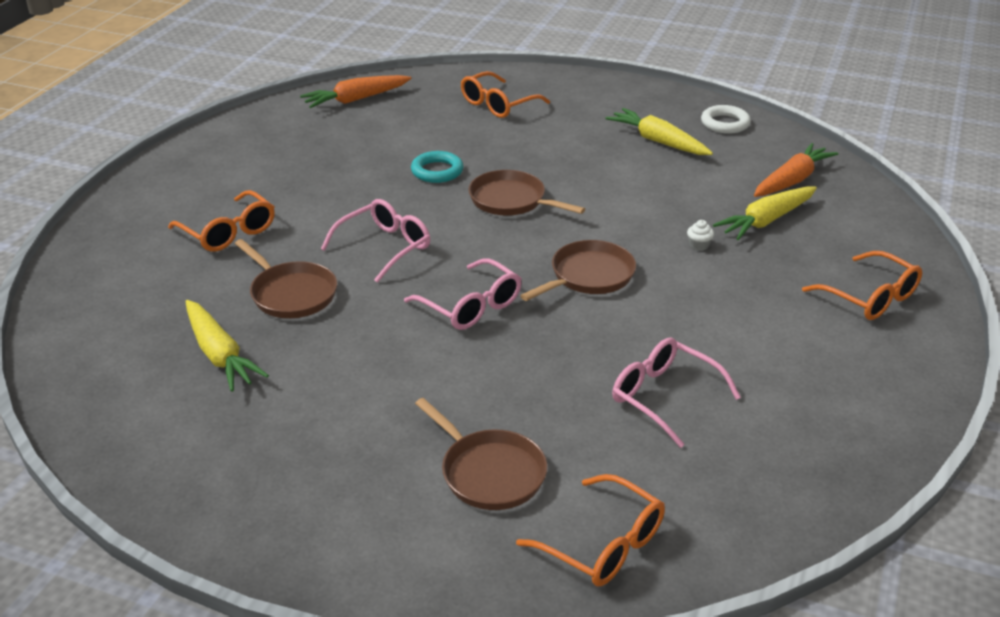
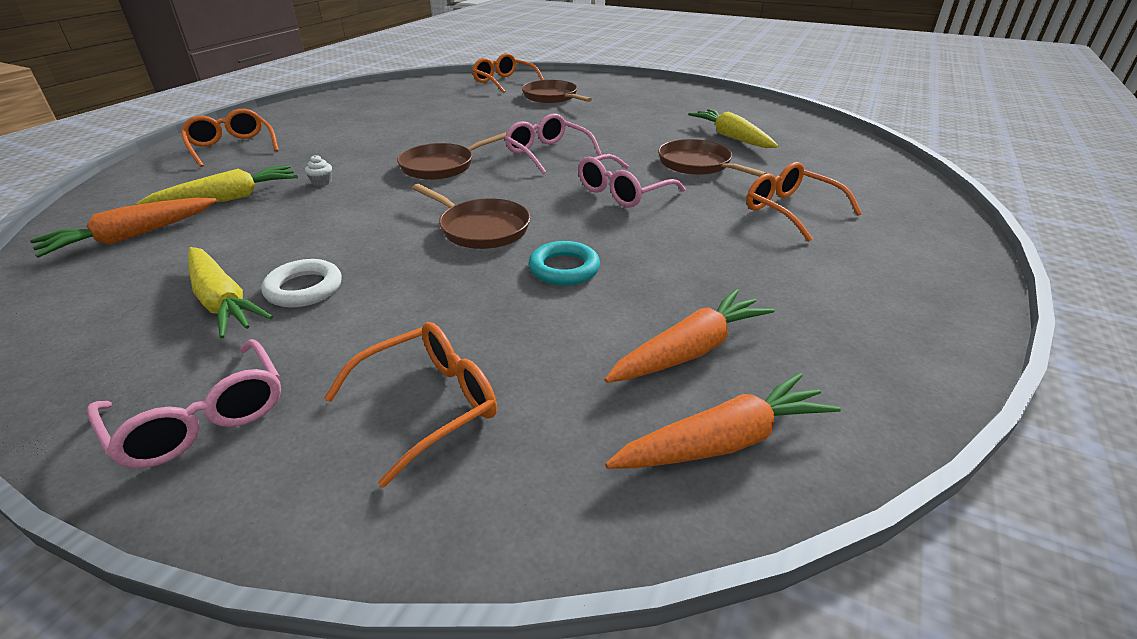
camera: 175 degrees left, 0 degrees up
pink glasses [612,338,741,448] -> pink glasses moved to [87,339,281,468]
white ring [701,105,751,134] -> white ring moved to [261,259,342,307]
none -> orange carrot [604,289,775,383]

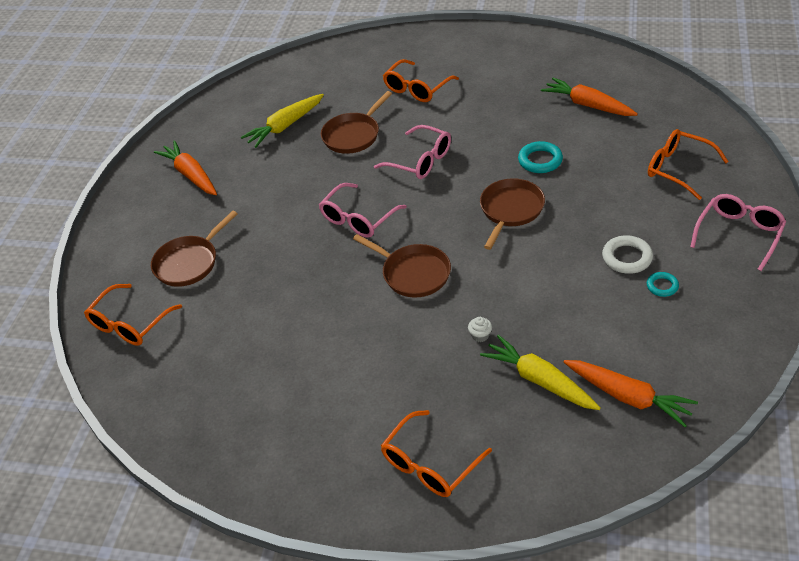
camera: 100 degrees left, 10 degrees up
yellow carrot [188,247,273,338] -> turquoise ring [647,272,679,297]
orange carrot [605,373,841,469] -> orange carrot moved to [154,140,217,195]

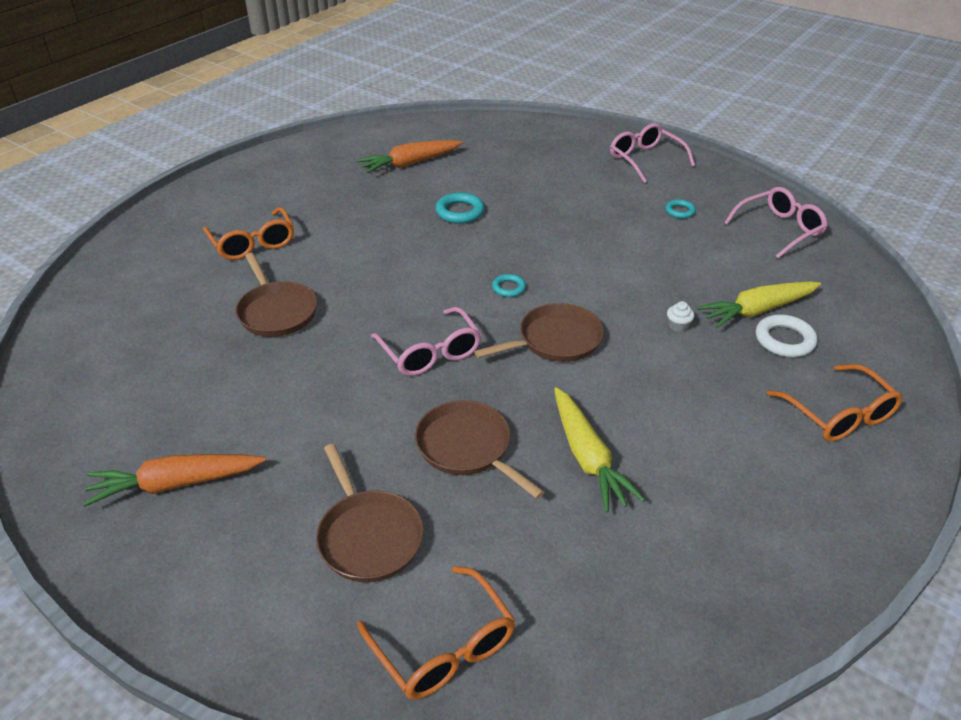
camera: 70 degrees left, 5 degrees down
yellow carrot [241,94,324,148] -> yellow carrot moved to [554,387,645,513]
pink glasses [374,125,451,179] -> pink glasses moved to [724,187,828,259]
brown pan [480,178,545,250] -> brown pan moved to [415,400,544,499]
orange carrot [564,360,698,427] -> none
white ring [602,235,653,274] -> white ring moved to [756,314,817,357]
orange glasses [648,129,729,200] -> none
none -> turquoise ring [492,274,526,297]

